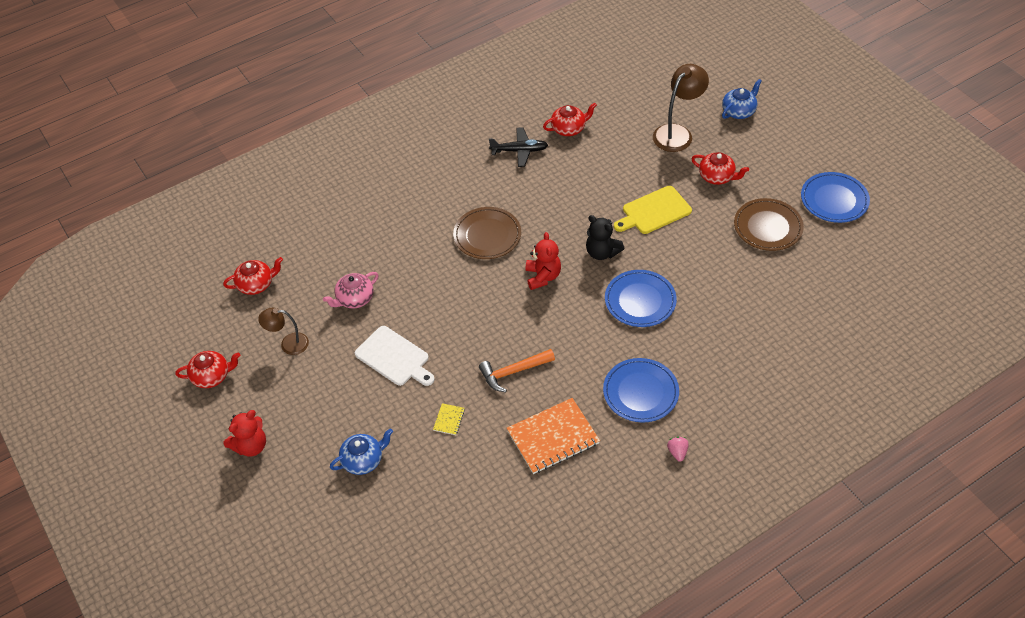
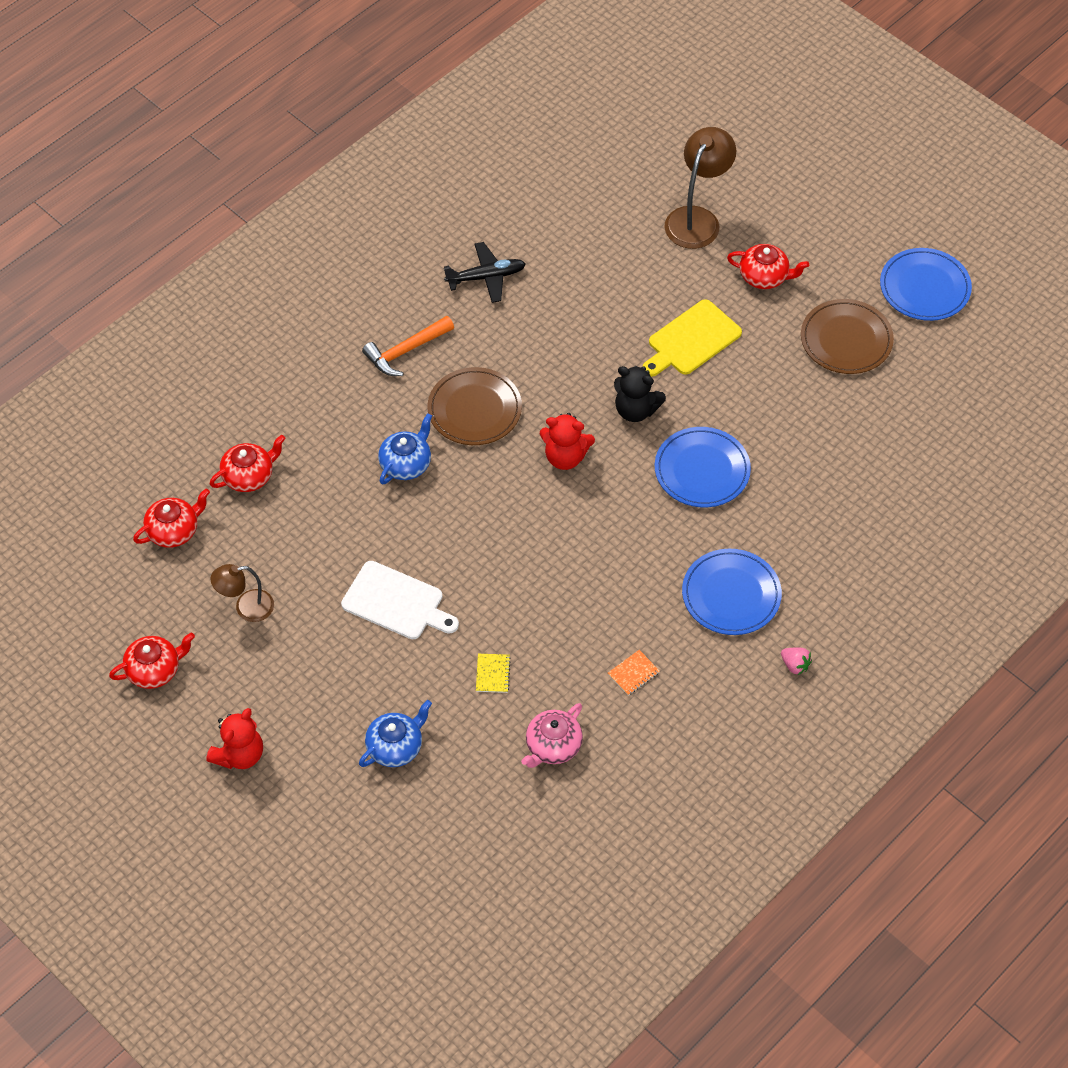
camera: 15 degrees left, 5 degrees up
pink teapot [323,272,378,309] -> pink teapot moved to [521,703,583,768]
orange hammer [479,349,555,392] -> orange hammer moved to [362,316,454,376]
orange notebook [507,398,600,474] -> orange notebook [608,650,660,695], size x0.42
red teddy bear [526,232,561,290] -> red teddy bear turned 120 degrees clockwise [540,413,595,470]
red teapot [543,102,597,136] -> red teapot moved to [210,435,286,492]
pink strawberry [667,437,689,462] -> pink strawberry turned 150 degrees clockwise [781,647,812,675]
blue teapot [722,79,762,119] -> blue teapot moved to [378,413,432,485]

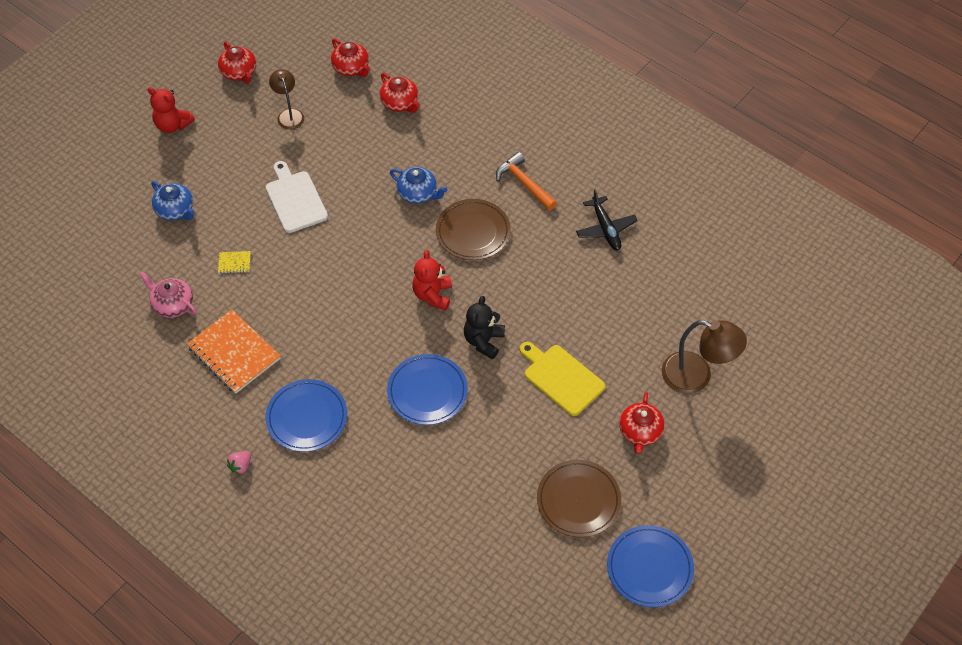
camera: 85 degrees right, 0 degrees up
white cutting board [341,561,459,639] -> white cutting board turned 135 degrees clockwise [266,161,328,233]
orange notebook [608,650,660,695] -> orange notebook [187,310,281,393], size x2.35

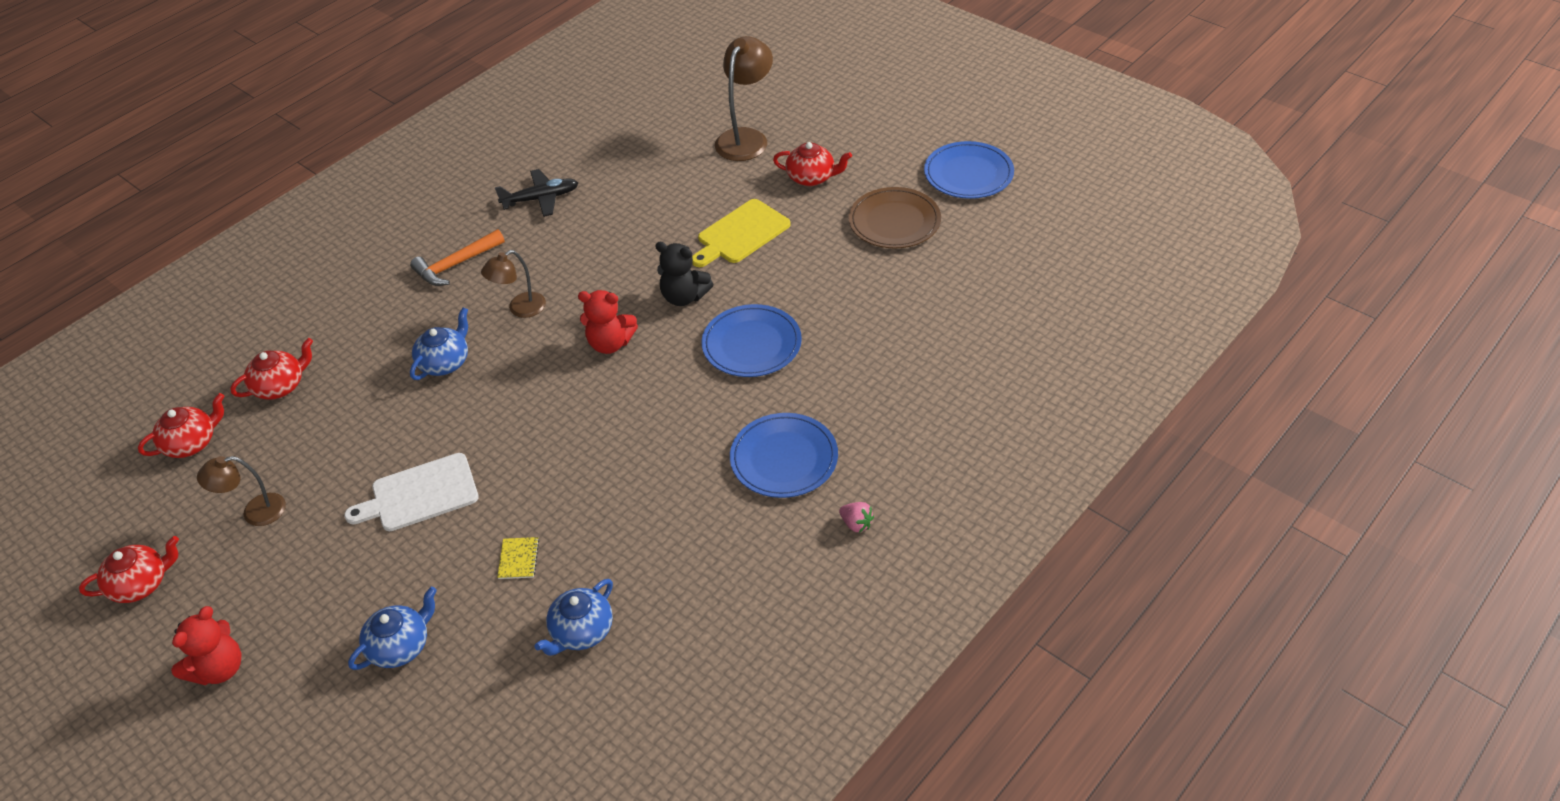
camera: 85 degrees left, 10 degrees down
pink teapot [139,271,197,318] -> blue teapot [535,579,613,656]
orange notebook [187,310,281,393] -> none
brown plate [436,199,511,260] -> brown lamp [481,250,546,318]

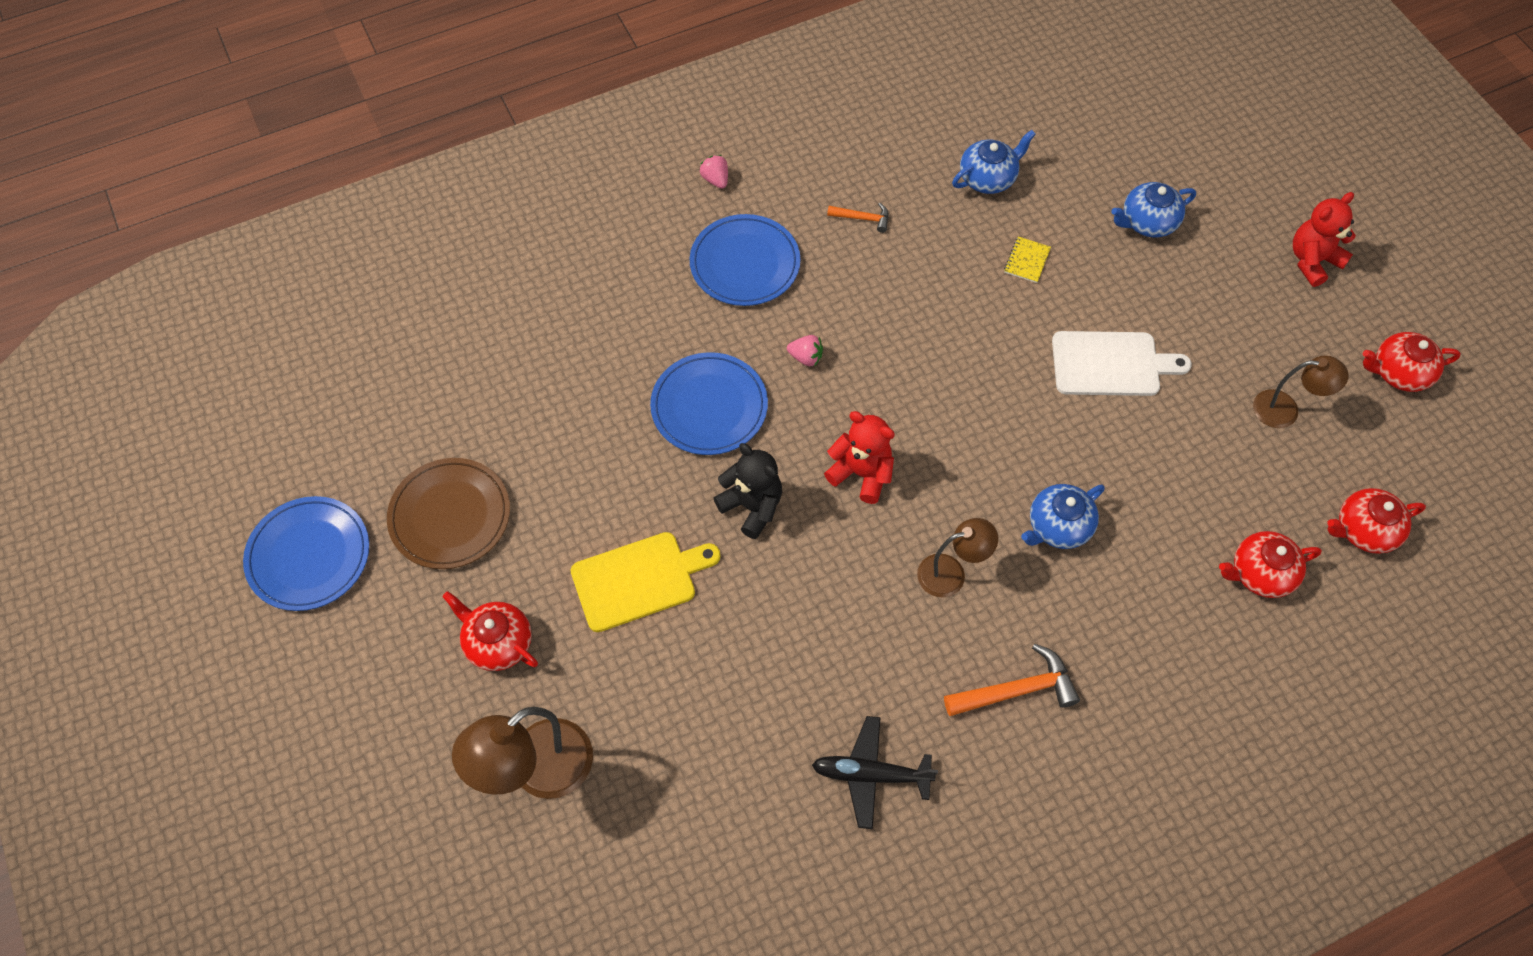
camera: 160 degrees left, 15 degrees up
none -> pink strawberry [787,335,823,366]
none -> orange hammer [827,203,889,233]

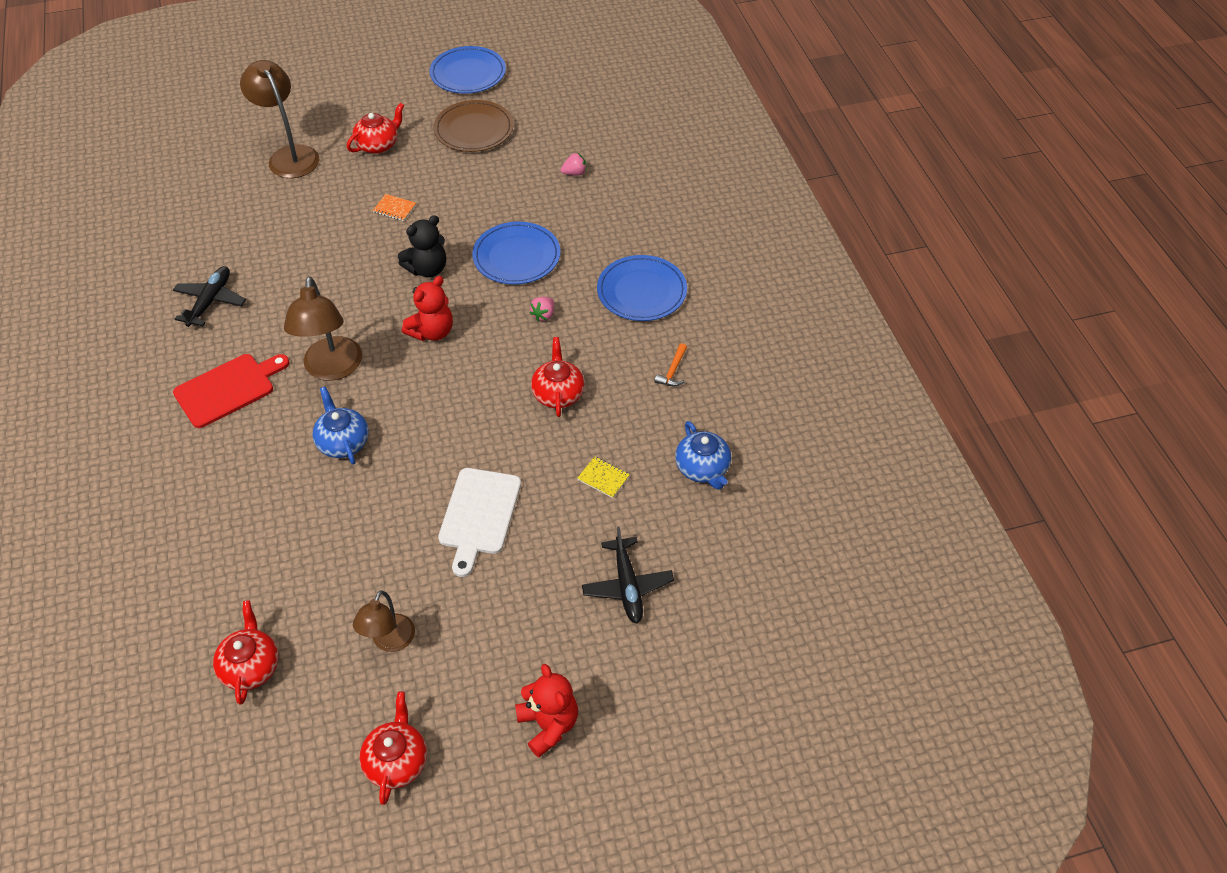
camera: 100 degrees right, 10 degrees down
yellow cutting board [571,532,721,632] -> orange notebook [373,194,416,221]
pink strawberry [700,155,728,189] -> pink strawberry moved to [561,153,587,176]
brown lamp [917,518,998,597] -> brown lamp [284,276,362,381], size x1.61
orange hammer [944,644,1080,716] -> red cutting board [173,354,290,428]
blue teapot [1111,182,1196,238] -> black plane [582,526,674,624]
red teapot [1219,531,1322,598] -> red teapot moved to [531,337,585,417]

